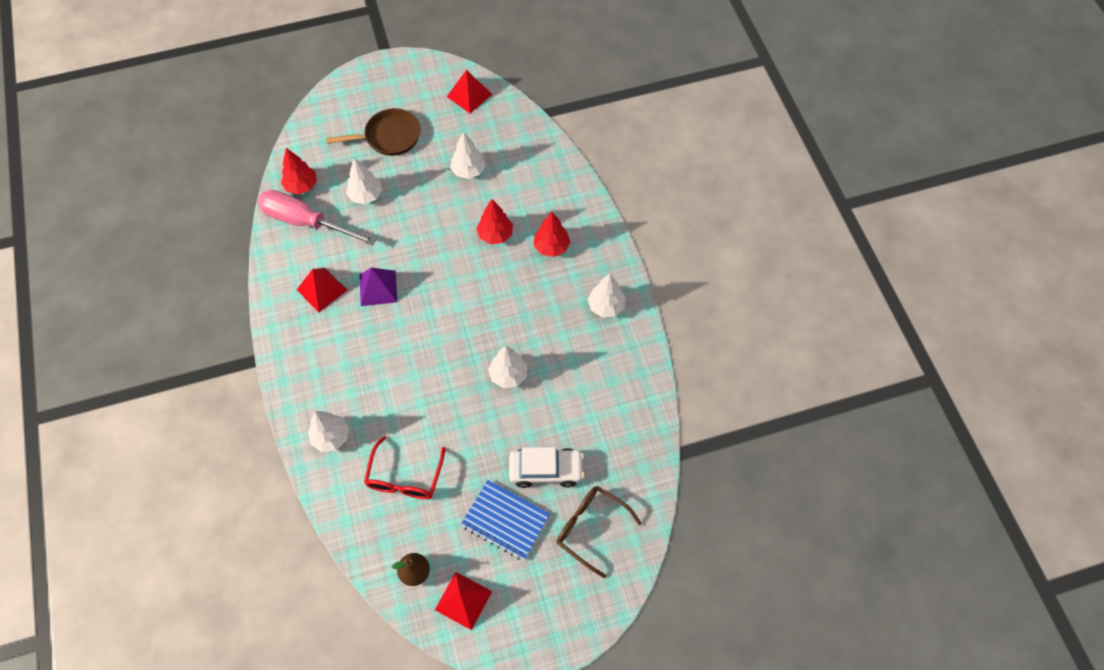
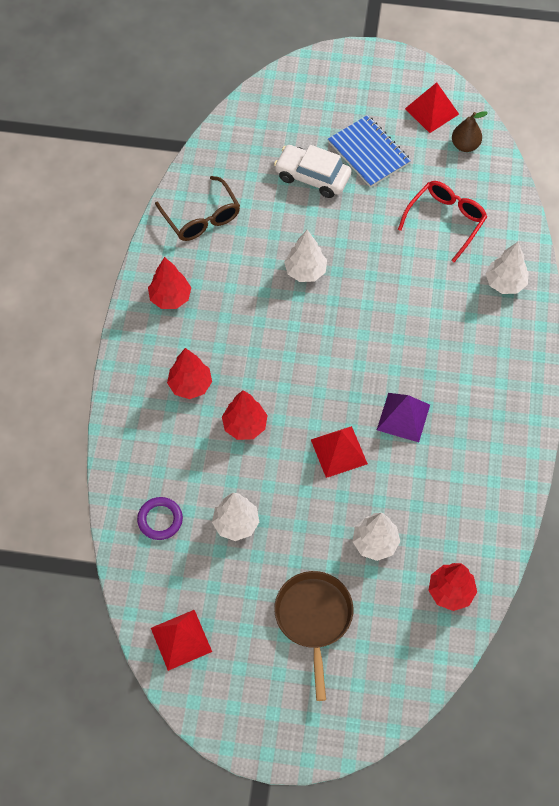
camera: 155 degrees left, 0 degrees up
pink screwdriver [257,190,376,246] -> none
red pyramid [297,268,347,312] -> red pyramid moved to [311,426,368,478]
brown pan [326,108,421,156] -> brown pan turned 75 degrees clockwise [274,571,353,701]
brown glasses [556,486,642,578] -> brown glasses moved to [155,176,240,241]
white tree [587,274,625,317] -> red tree [148,257,191,309]
none -> purple ring [137,497,183,540]

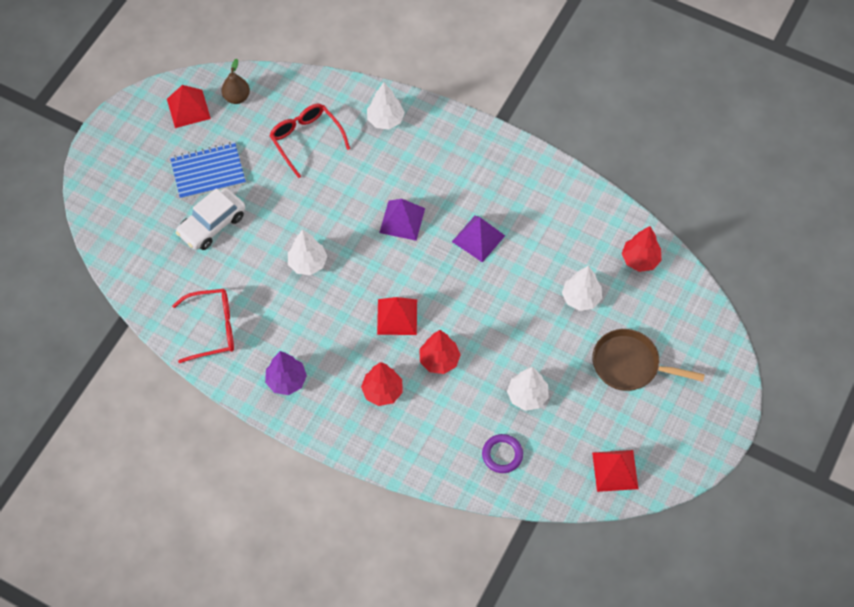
camera: 70 degrees left, 0 degrees up
red tree [148,257,191,309] -> purple tree [265,351,307,395]
brown glasses [155,176,240,241] -> red glasses [172,289,234,363]
red pyramid [311,426,368,478] -> red pyramid moved to [377,297,417,335]
none -> purple pyramid [379,199,425,241]

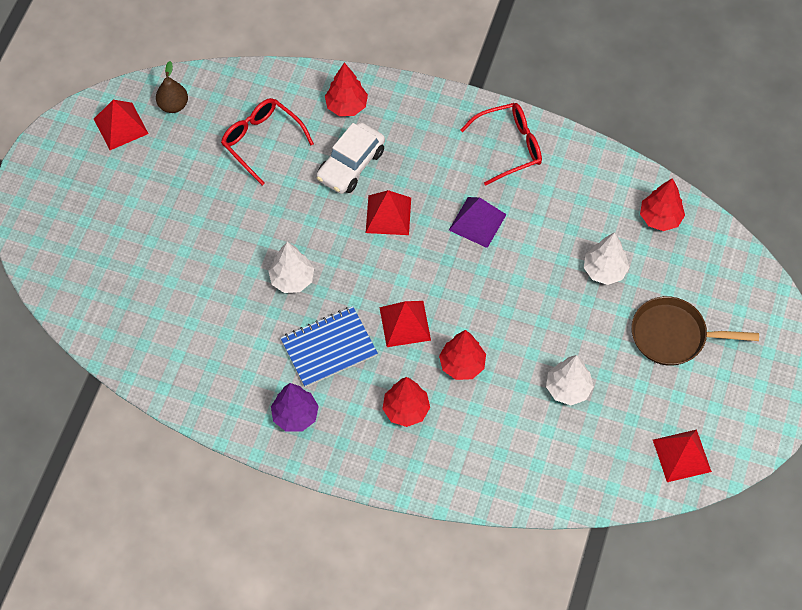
camera: 10 degrees left, 0 degrees up
blue notebook [170,142,246,200] -> blue notebook moved to [280,306,378,387]
red glasses [172,289,234,363] -> red glasses moved to [461,103,542,186]
white car [176,188,245,250] -> white car moved to [317,122,385,194]
white tree [367,82,405,130] -> red tree [325,63,368,116]
purple pyramid [379,199,425,241] -> red pyramid [366,190,411,235]
purple ring [482,434,523,473] -> none

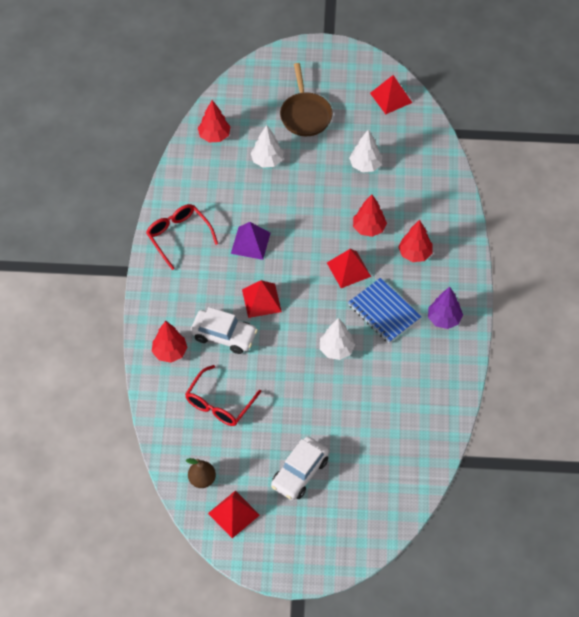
camera: 105 degrees left, 5 degrees down
none -> white car [271,437,329,500]

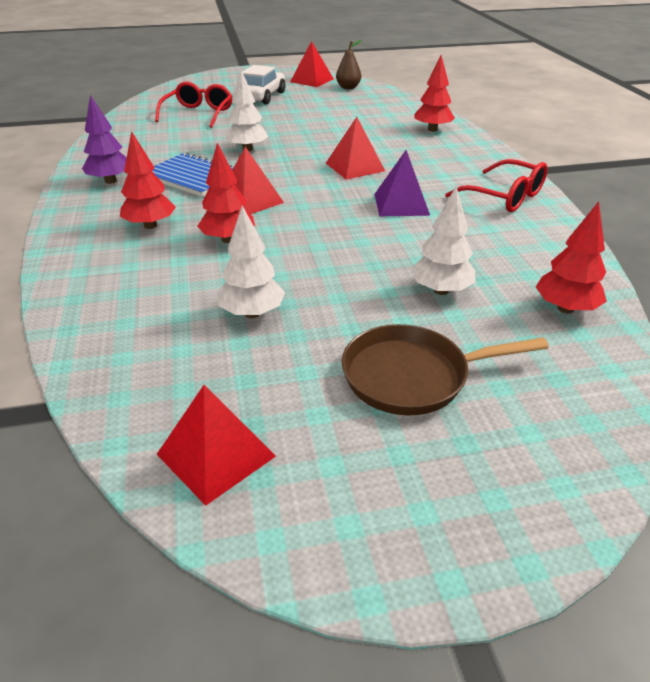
camera: 165 degrees right, 20 degrees down
red glasses [185,365,261,426] -> red glasses moved to [155,82,232,128]
white car [191,307,258,354] -> none
brown pan [280,63,333,136] -> brown pan turned 75 degrees counterclockwise [342,324,549,415]

